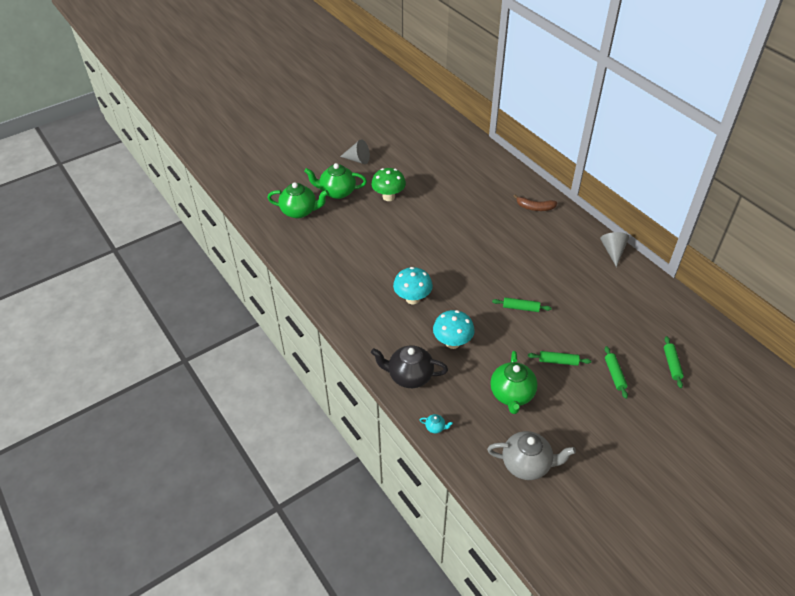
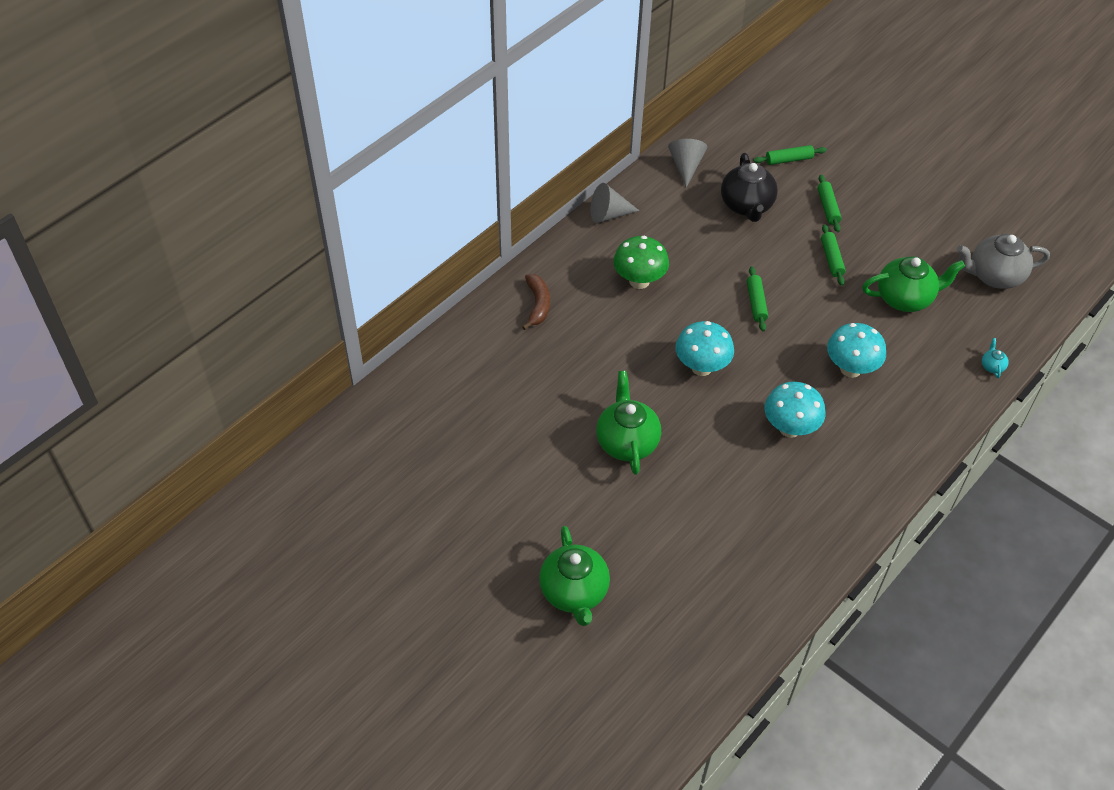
camera: 105 degrees left, 5 degrees up
green teapot [267,182,329,218] -> green teapot moved to [596,371,661,475]
grey cone [340,139,370,164] -> grey cone moved to [668,139,707,188]
green mushroom [371,168,406,201] -> green mushroom moved to [613,236,669,289]
black teapot [371,345,448,388] -> black teapot moved to [721,153,778,222]
grey teapot [487,431,576,480] -> grey teapot turned 90 degrees counterclockwise [957,234,1050,289]
green rolling pin [605,346,628,399] -> green rolling pin turned 75 degrees counterclockwise [818,174,841,232]
none -> turquoise mushroom [675,321,734,376]

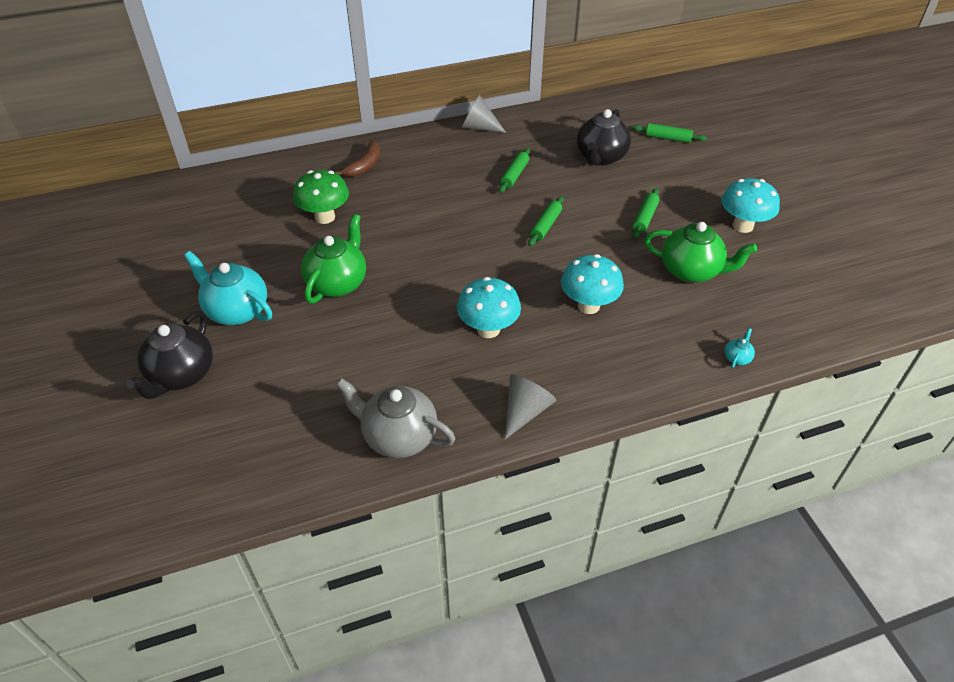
camera: 30 degrees right, 5 degrees down
green teapot [539,526,610,626] -> black teapot [126,311,213,399]
green mushroom [613,236,669,289] -> green mushroom moved to [293,170,349,224]
grey cone [668,139,707,188] -> grey cone moved to [504,375,556,440]
turquoise mushroom [675,321,734,376] -> turquoise mushroom moved to [722,178,780,233]
green rolling pin [818,174,841,232] -> green rolling pin moved to [499,148,530,193]
grey teapot [957,234,1050,289] -> grey teapot moved to [336,378,455,458]
none -> turquoise teapot [184,251,272,325]

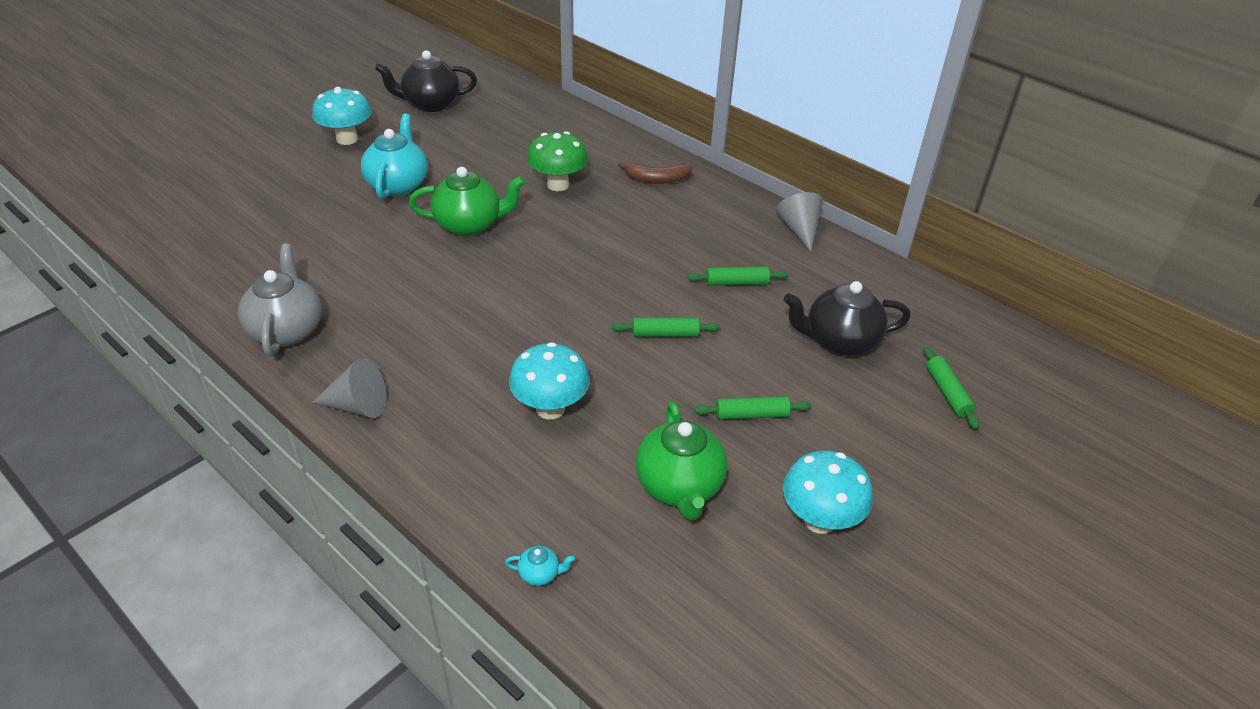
camera: 60 degrees right, 5 degrees down
black teapot [126,311,213,399] -> black teapot moved to [375,50,477,112]
turquoise mushroom [457,277,521,338] -> turquoise mushroom moved to [312,87,372,145]

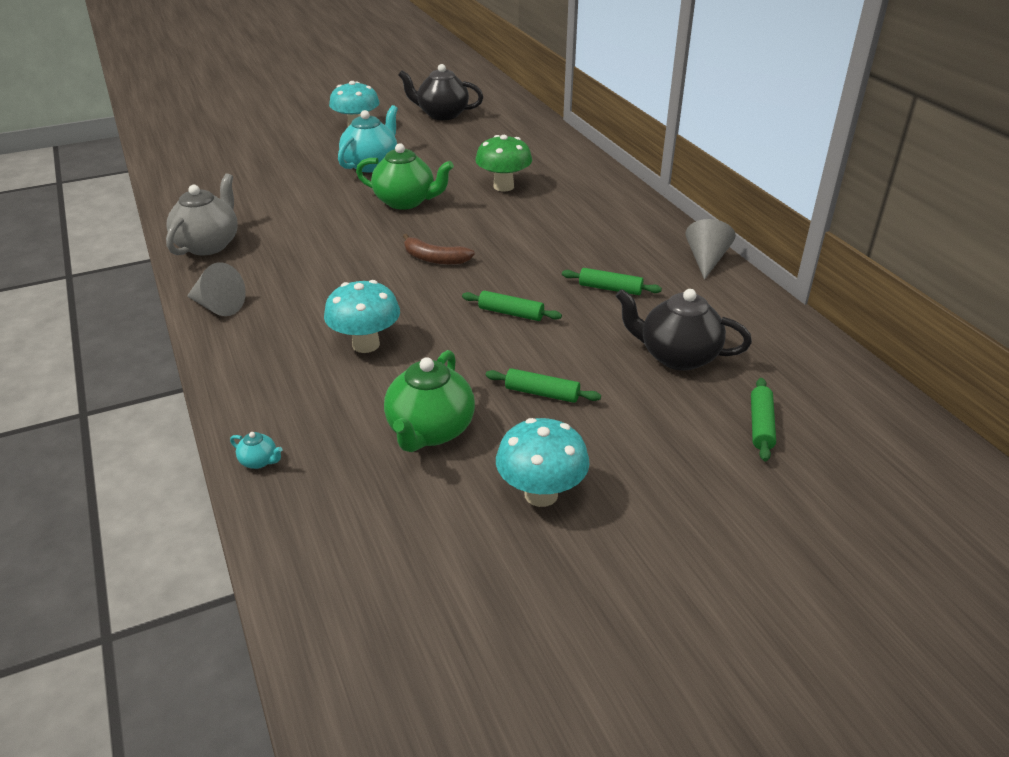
camera: 25 degrees right, 5 degrees down
brown banana [618,161,693,184] -> brown banana moved to [403,234,475,265]

